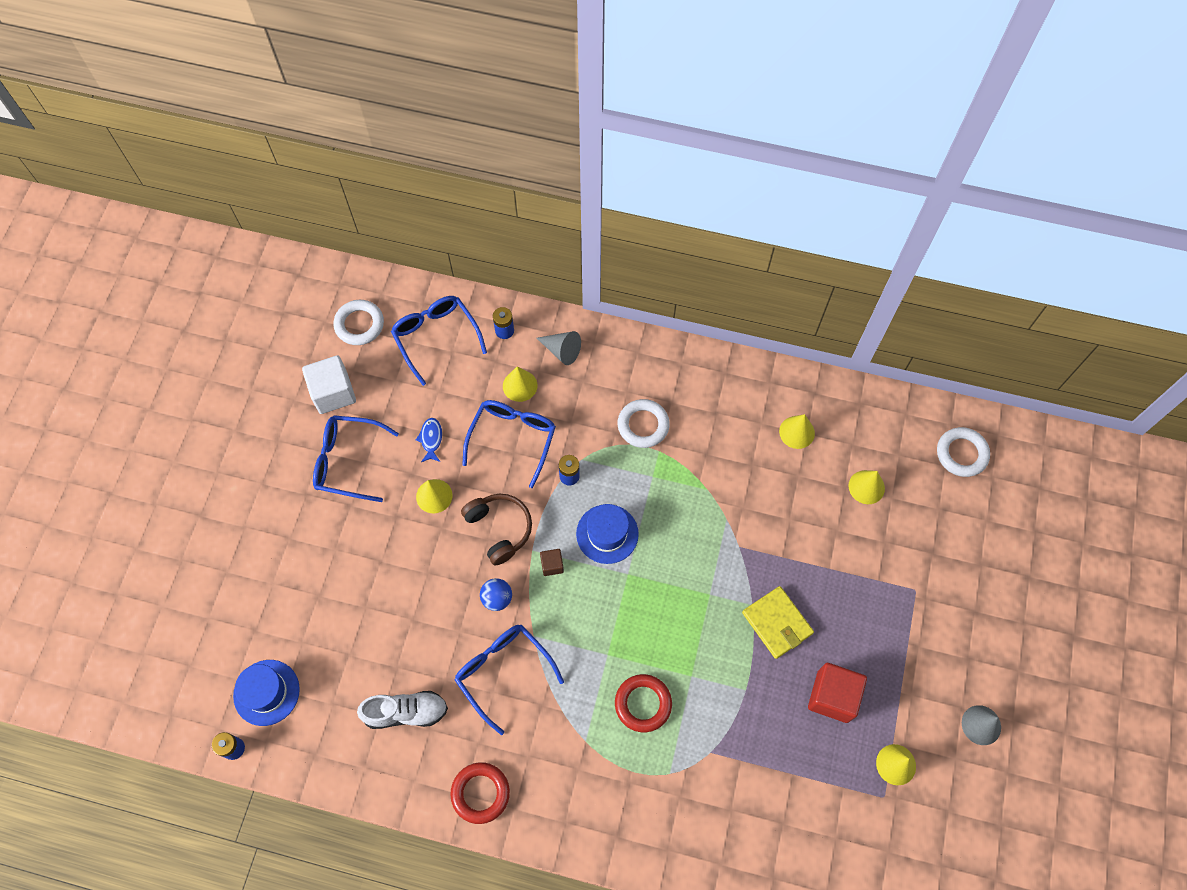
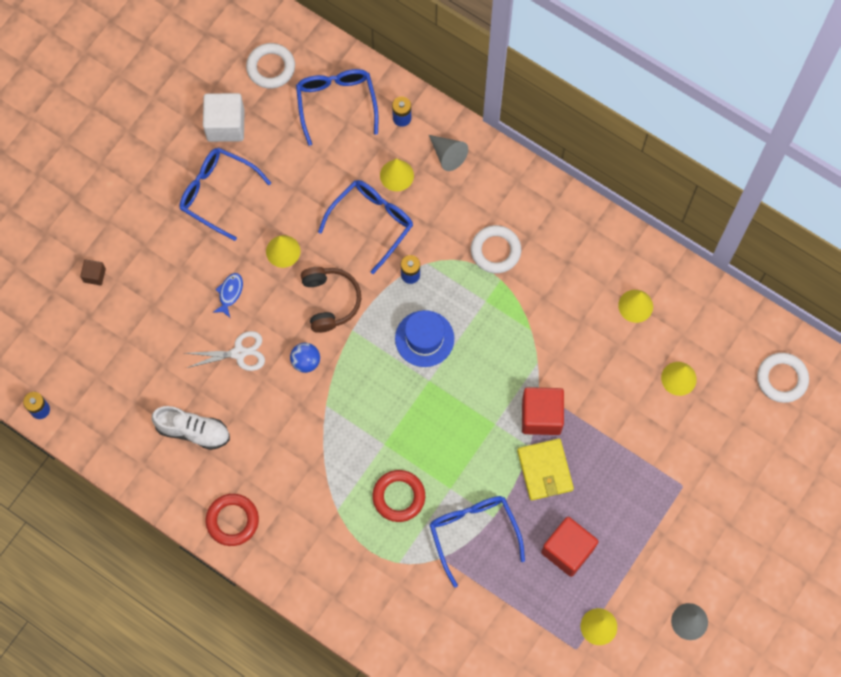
camera: 20 degrees right, 5 degrees up
blue hat [233,660,300,726] -> none
blue fish [416,418,442,462] -> blue fish moved to [214,273,243,317]
blue glasses [455,624,564,735] -> blue glasses moved to [430,496,525,588]
brown cube [540,549,564,576] -> brown cube moved to [80,259,106,285]
none -> white scissors [185,331,265,371]
none -> red cube [522,387,564,435]

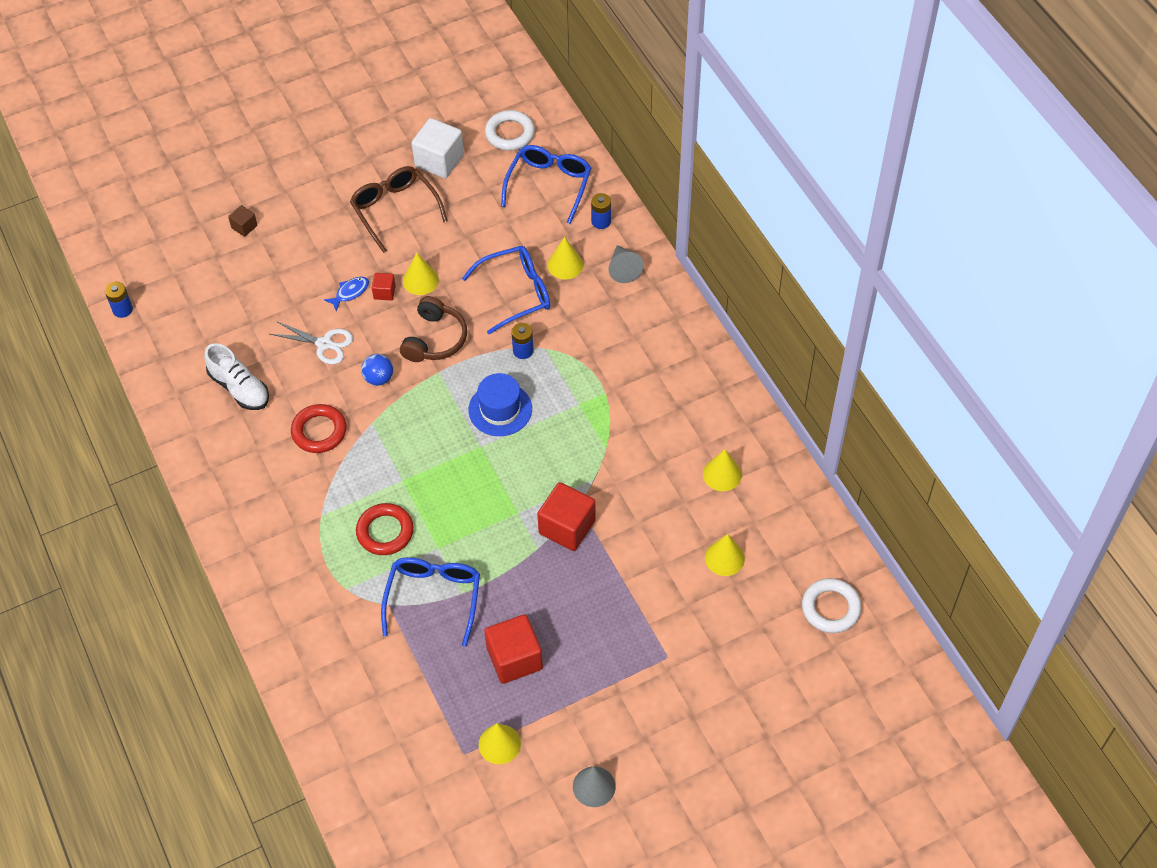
camera: 30 degrees right, 15 degrees down
blue glasses [179,148,271,241] -> brown glasses [350,166,448,253]
red ring [206,494,259,546] -> red ring moved to [291,404,347,453]
white ring [471,225,521,273] -> none
yellow wallet [517,438,574,500] -> none
none -> red cube [372,273,396,301]

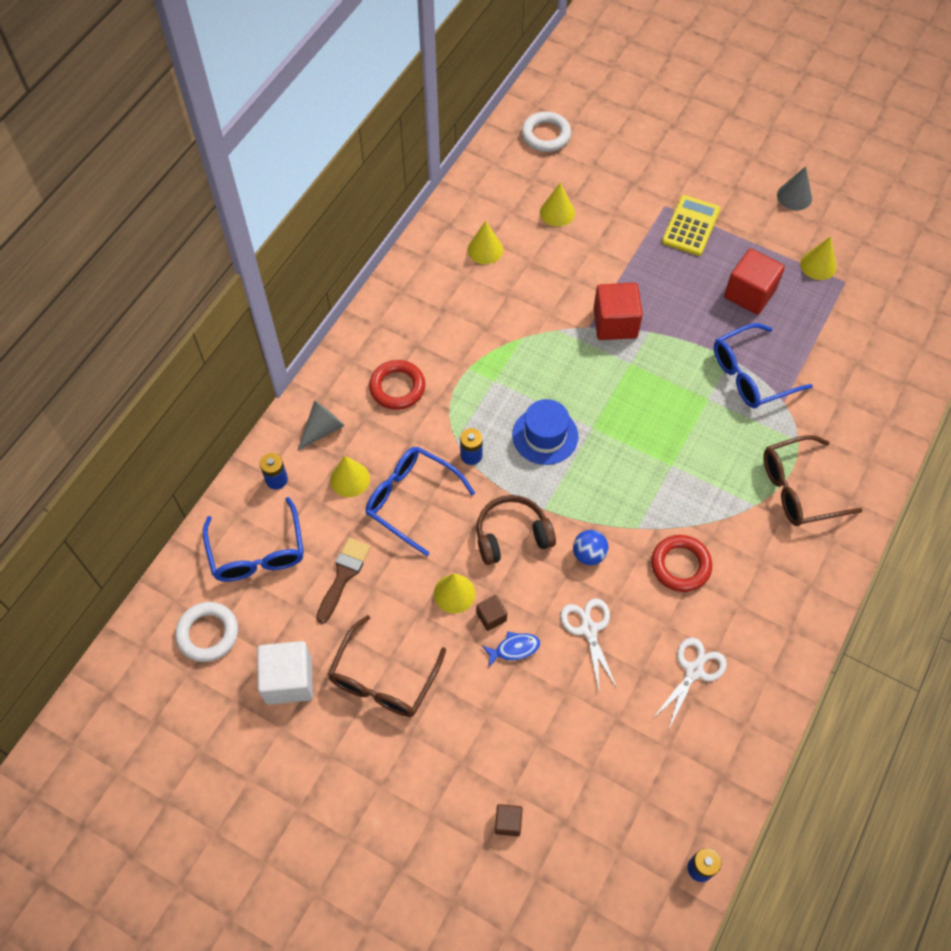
camera: 125 degrees left, 5 degrees up
white shoe [204,343,269,410] -> white scissors [653,637,727,731]
blue fish [324,277,369,311] -> blue fish turned 150 degrees clockwise [482,631,540,667]
red ring [356,503,414,555] -> red ring moved to [369,360,425,410]
red cube [372,273,396,301] -> brown cube [476,595,507,631]
blue glasses [501,145,591,224] -> blue glasses turned 90 degrees counterclockwise [203,497,304,582]
none -> brown brush [316,538,371,624]
none -> yellow calculator [662,195,721,256]
none -> brown glasses [763,435,863,526]

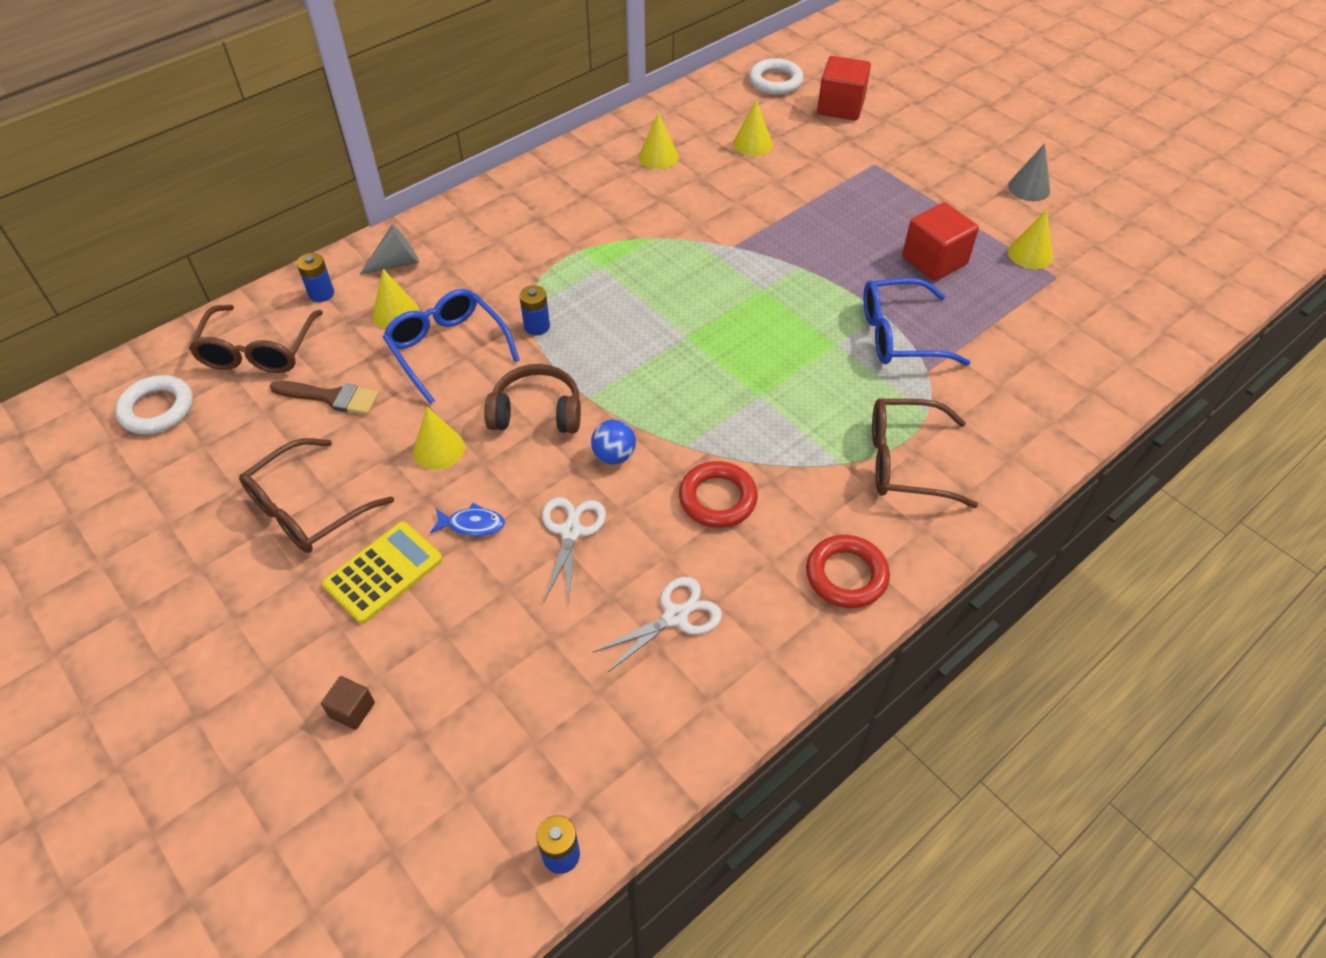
camera: 20 degrees right, 10 degrees down
blue glasses [203,497,304,582] -> brown glasses [189,305,323,373]
white cube [257,641,313,705] -> none
brown brush [316,538,371,624] -> brown brush turned 60 degrees clockwise [270,380,379,415]
red ring [369,360,425,410] -> red ring moved to [806,535,890,608]
brown cube [476,595,507,631] -> none
blue hat [512,399,578,465] -> none
red cube [593,283,643,340] -> red cube moved to [817,56,871,121]
yellow calculator [662,195,721,256] -> yellow calculator moved to [322,521,443,624]

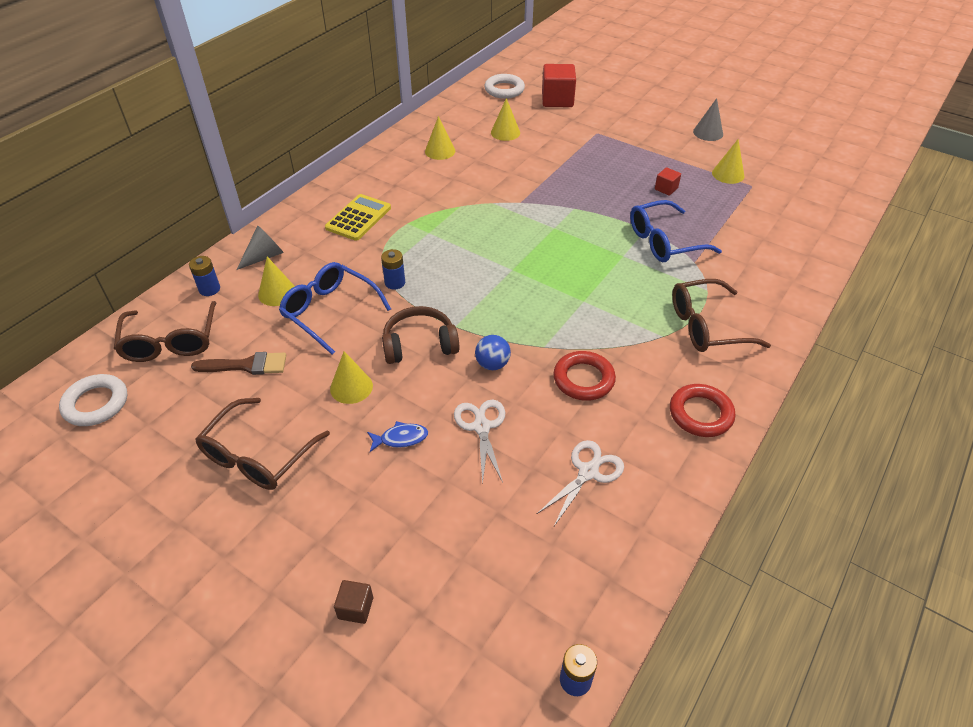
camera: 15 degrees left, 5 degrees down
yellow calculator [322,521,443,624] -> yellow calculator moved to [325,194,391,241]
red cube [902,202,979,281] -> red cube [655,167,681,196], size x0.50

